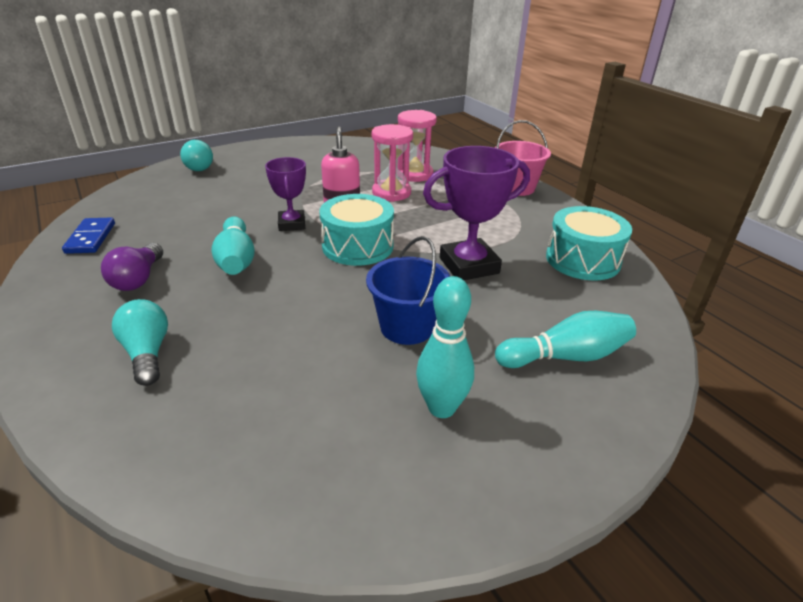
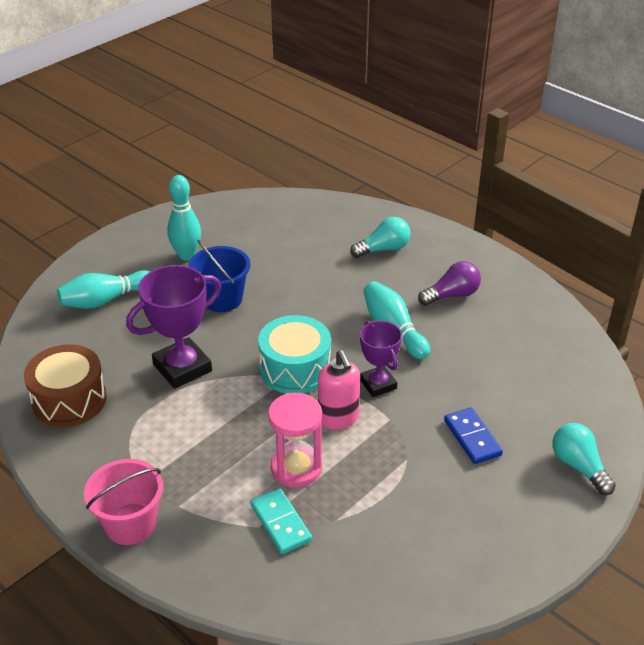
camera: 165 degrees right, 5 degrees up
blue domino [62,217,115,254] -> blue domino moved to [444,407,503,464]
purple light bulb [101,243,163,291] -> purple light bulb turned 75 degrees clockwise [418,261,481,306]
turquoise light bulb [112,299,168,386] -> turquoise light bulb turned 75 degrees counterclockwise [350,217,410,258]
pink hourglass [398,110,437,182] -> turquoise domino [250,488,312,554]
turquoise drum [546,206,632,281] -> brown drum [24,344,107,427]

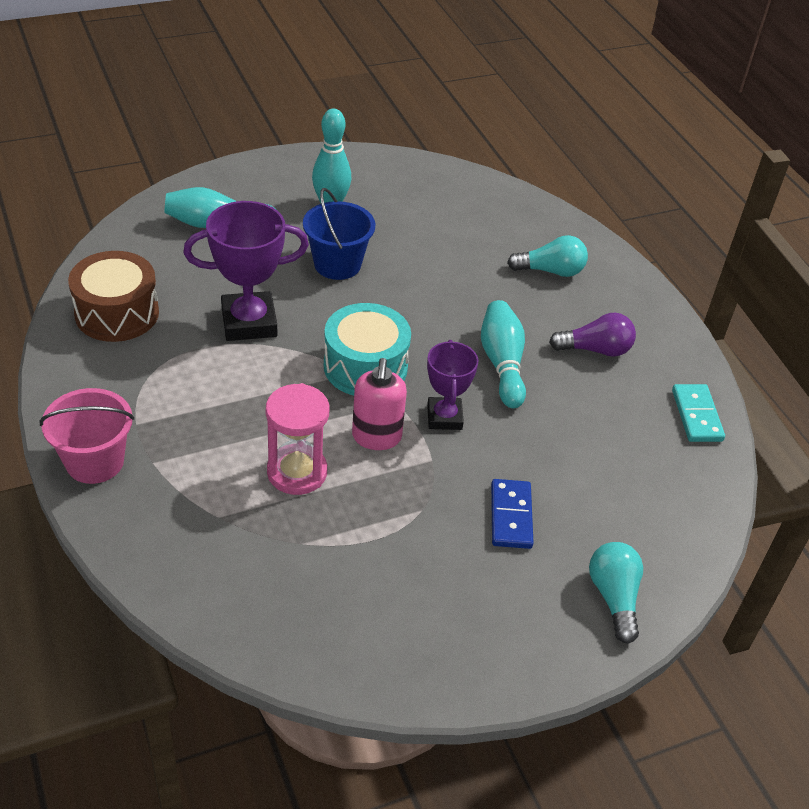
camera: 20 degrees right, 5 degrees up
turquoise domino [250,488,312,554] -> turquoise domino moved to [672,384,725,442]

